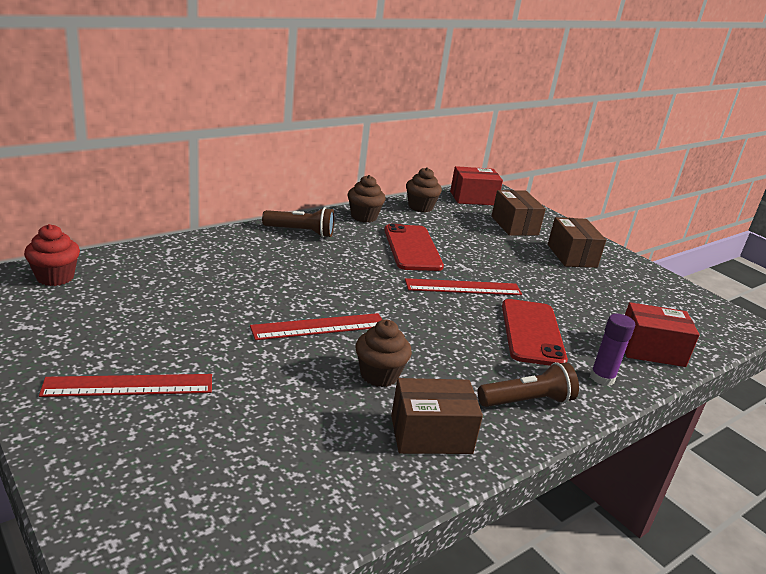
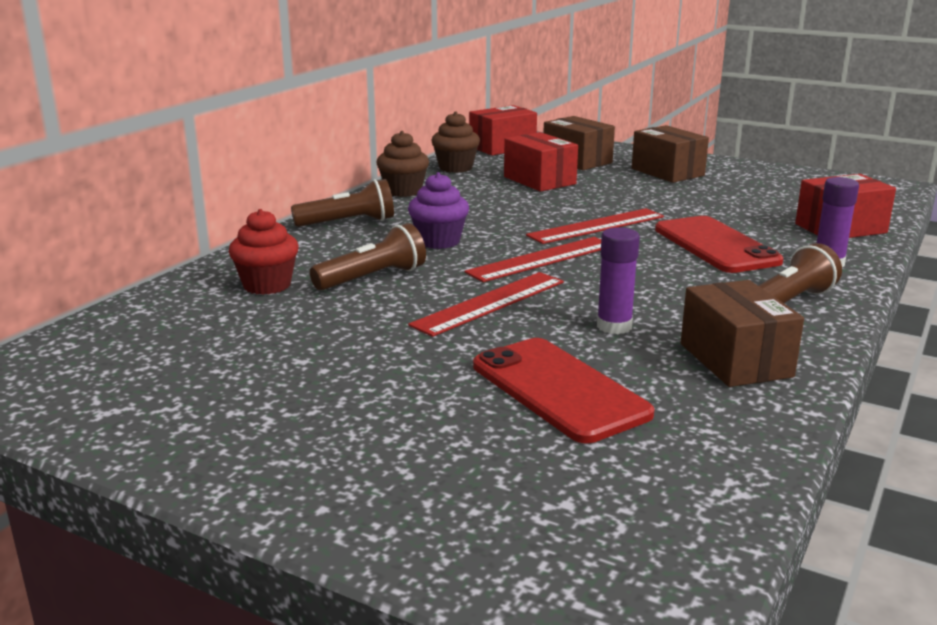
camera: 20 degrees left, 5 degrees down
red cupcake [24,224,80,286] -> red cupcake moved to [229,209,299,295]
red ruler [39,374,212,397] -> red ruler moved to [464,237,601,282]
brown cupcake [355,320,412,387] -> purple glue stick [597,227,640,334]
red phone [384,224,444,271] -> red phone moved to [473,338,654,443]
brown box [391,378,483,454] -> brown box turned 75 degrees counterclockwise [681,280,804,387]
none -> brown flashlight [310,223,426,290]
none -> purple cupcake [408,172,469,249]
none -> red box [504,132,578,192]

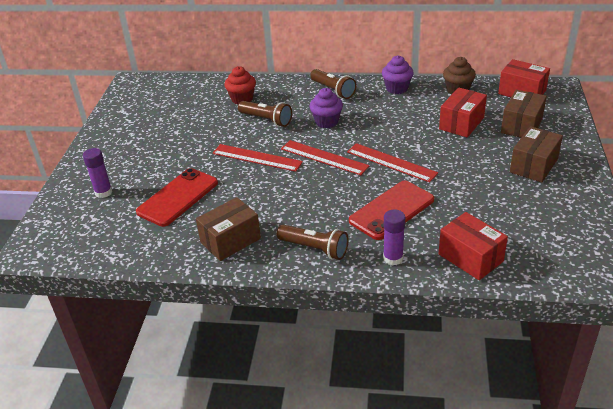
camera: 70 degrees right, 15 degrees up
brown cupcake [377,131,429,197] -> purple cupcake [382,55,414,94]
purple glue stick [597,227,640,334] -> purple glue stick moved to [83,148,112,198]

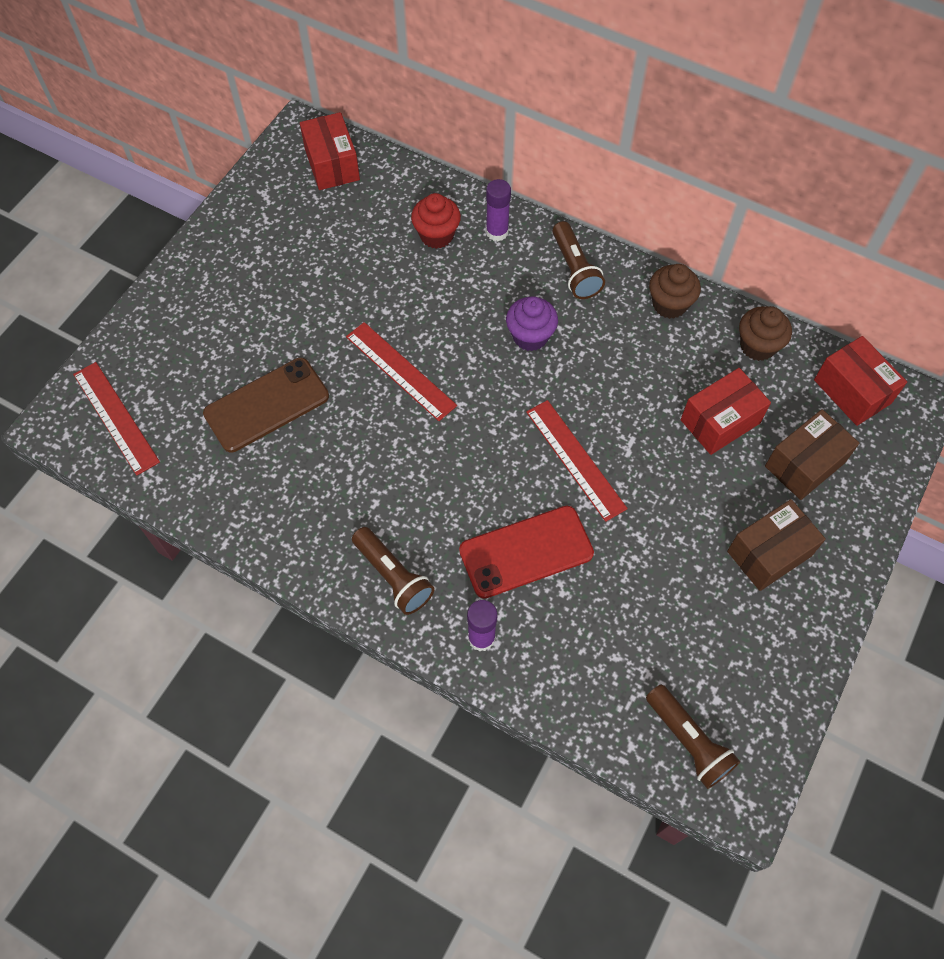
camera: 20 degrees right, 25 degrees up
purple glue stick [83,148,112,198] -> purple glue stick moved to [486,179,511,241]
red phone [136,168,218,227] -> brown phone [203,358,329,452]
brown box [196,197,261,261] -> none
brown flashlight [238,101,292,127] -> brown flashlight moved to [646,684,740,789]
red ruler [281,140,370,175] -> red ruler moved to [73,362,160,476]
purple cupcake [382,55,414,94] -> brown cupcake [649,264,701,319]
red box [438,212,508,280] -> red box moved to [300,112,360,190]

